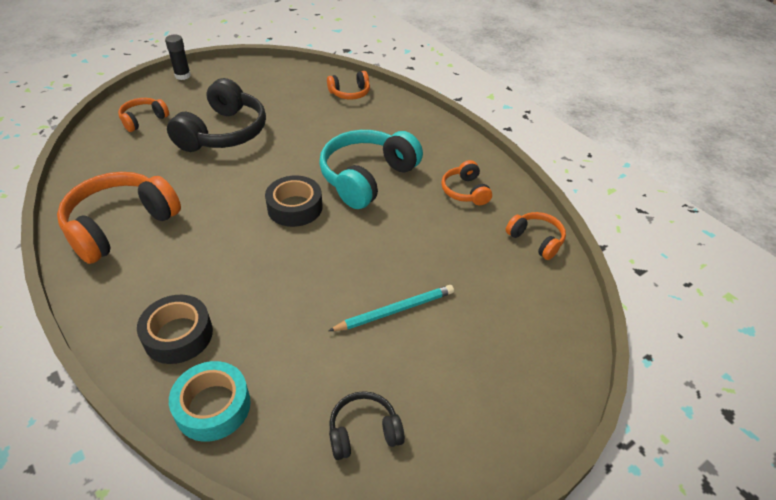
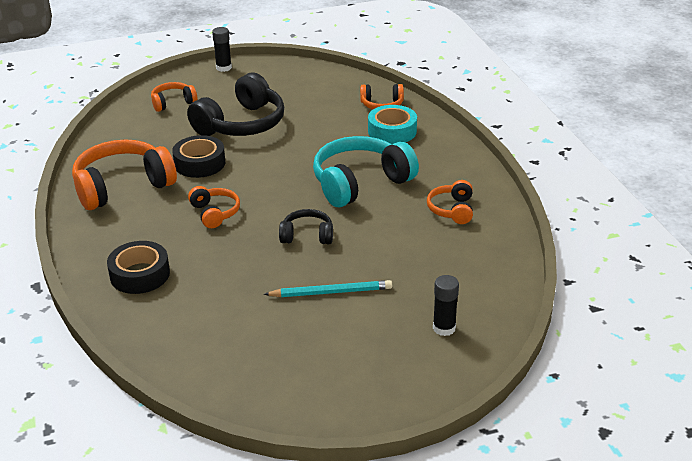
camera: 20 degrees right, 10 degrees down
turquoise tape [169,361,251,442] -> turquoise tape moved to [368,105,417,144]
black tape [265,176,322,227] -> black tape moved to [172,135,225,178]
black headphones [329,391,405,460] -> black headphones moved to [279,209,333,244]
orange headphones [506,212,566,260] -> orange headphones moved to [188,186,240,228]
none -> black glue stick [433,275,459,336]

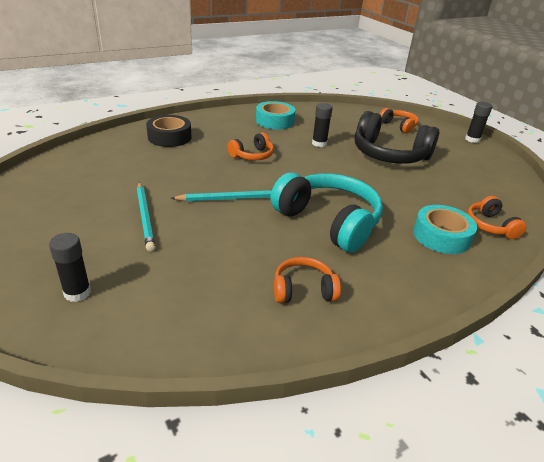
camera: 75 degrees right, 0 degrees up
orange headphones [72,140,177,210] -> turquoise tape [256,101,296,129]
black tape [172,135,225,178] -> black glue stick [312,103,333,147]
black headphones [279,209,333,244] -> turquoise pencil [170,190,272,201]

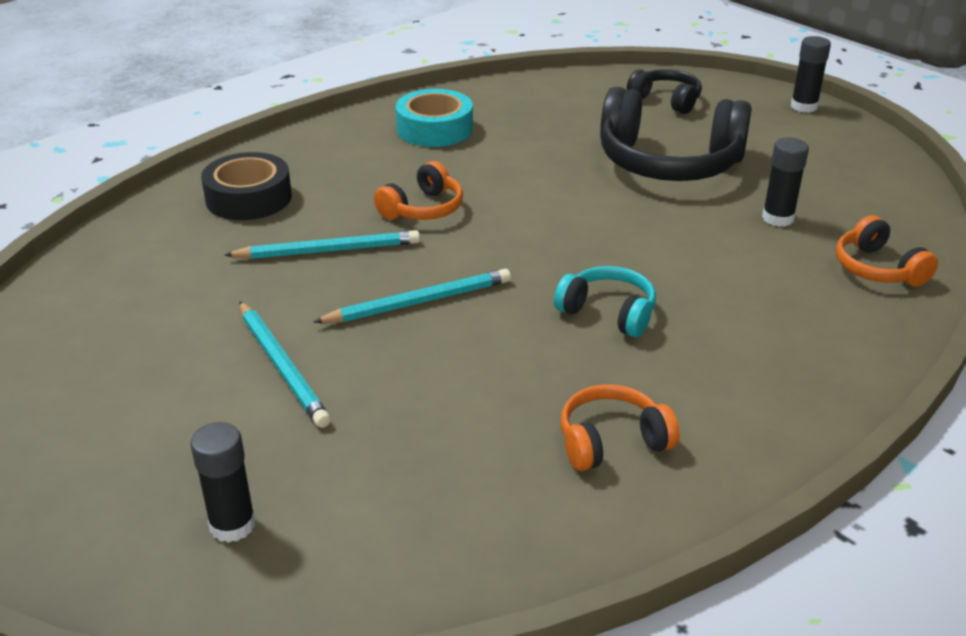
camera: 10 degrees left, 0 degrees up
turquoise headphones [270,172,383,253] -> turquoise headphones [554,266,656,337], size x0.52
black glue stick [312,103,333,147] -> black glue stick moved to [762,138,809,227]
orange headphones [380,108,419,134] -> black headphones [627,69,702,114]
turquoise tape [413,205,477,254] -> none
none -> turquoise pencil [225,230,420,259]

